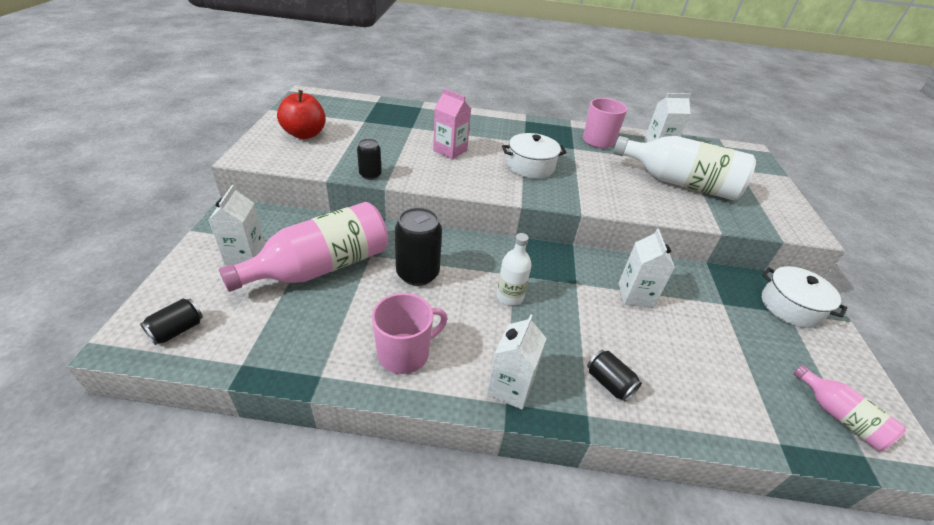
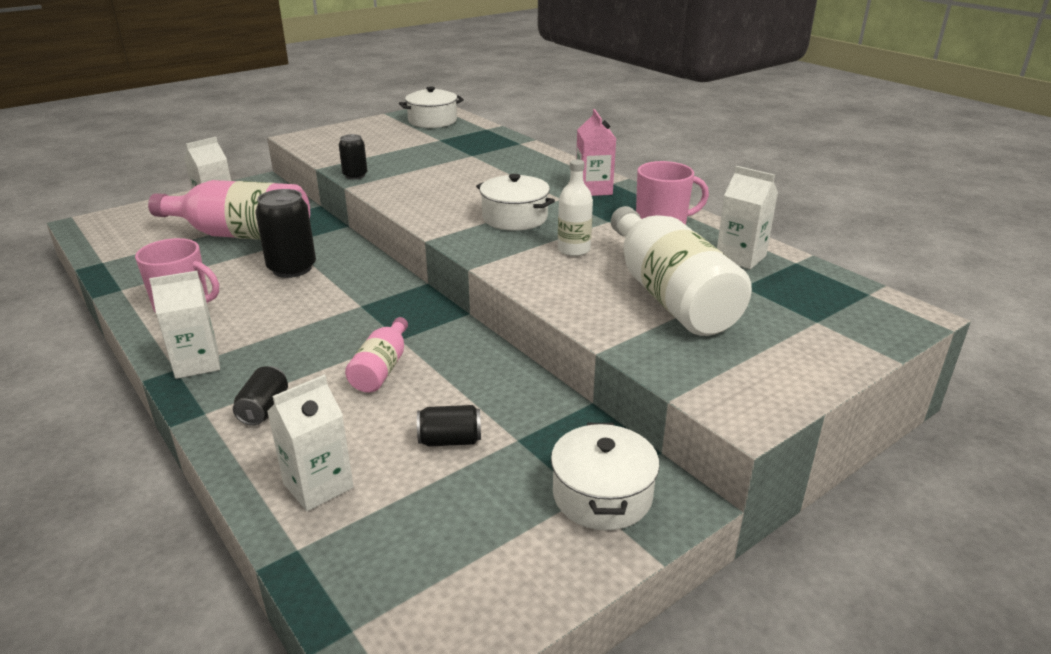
camera: 50 degrees right, 10 degrees down
black can [140,299,203,345] -> black can moved to [417,405,481,447]
red apple [277,90,325,139] -> none
pink carton [433,88,471,159] -> pink carton moved to [576,109,616,196]
white bottle [497,233,532,306] -> white bottle moved to [558,159,593,256]
white carton [618,229,675,308] -> white carton moved to [267,375,354,511]
pink bottle [793,365,906,451] -> pink bottle moved to [345,317,408,393]
none -> white pot [399,87,464,128]

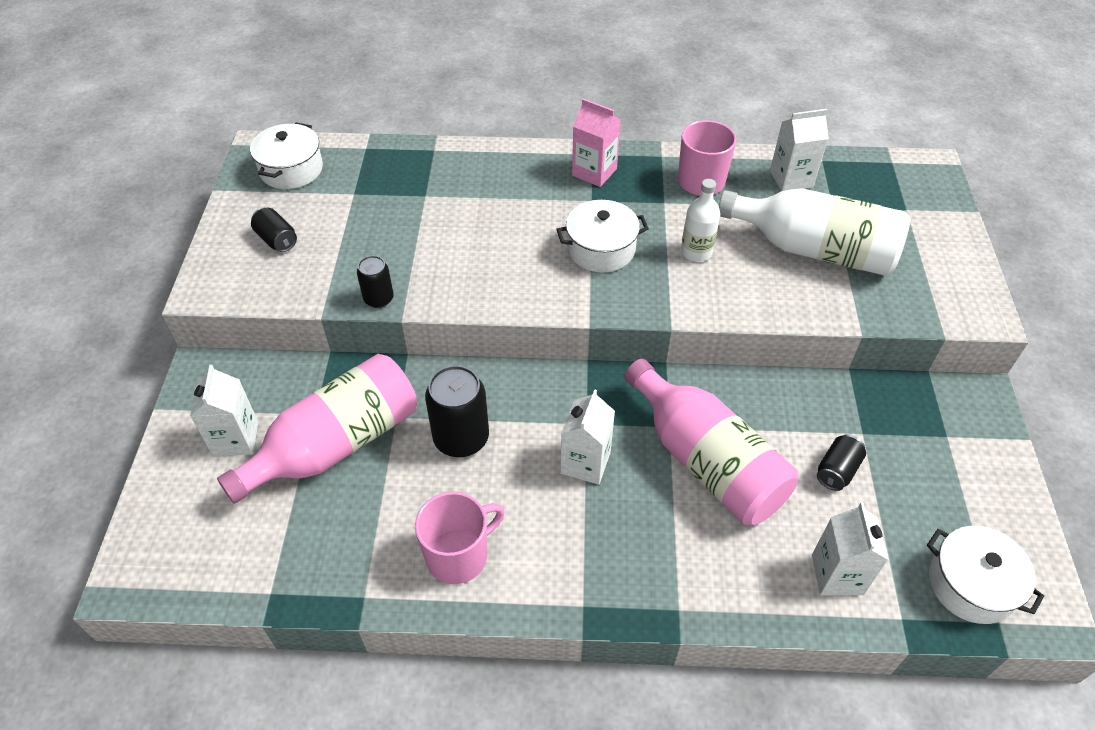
camera: 50 degrees left, 20 degrees up
white carton [149,271,220,379] -> white carton moved to [560,389,615,485]
black can [233,366,288,426] -> black can moved to [251,208,297,252]
pink bottle [345,317,408,393] -> pink bottle [624,359,798,525], size x1.98
white pot [551,423,660,530] -> white pot moved to [927,526,1044,624]

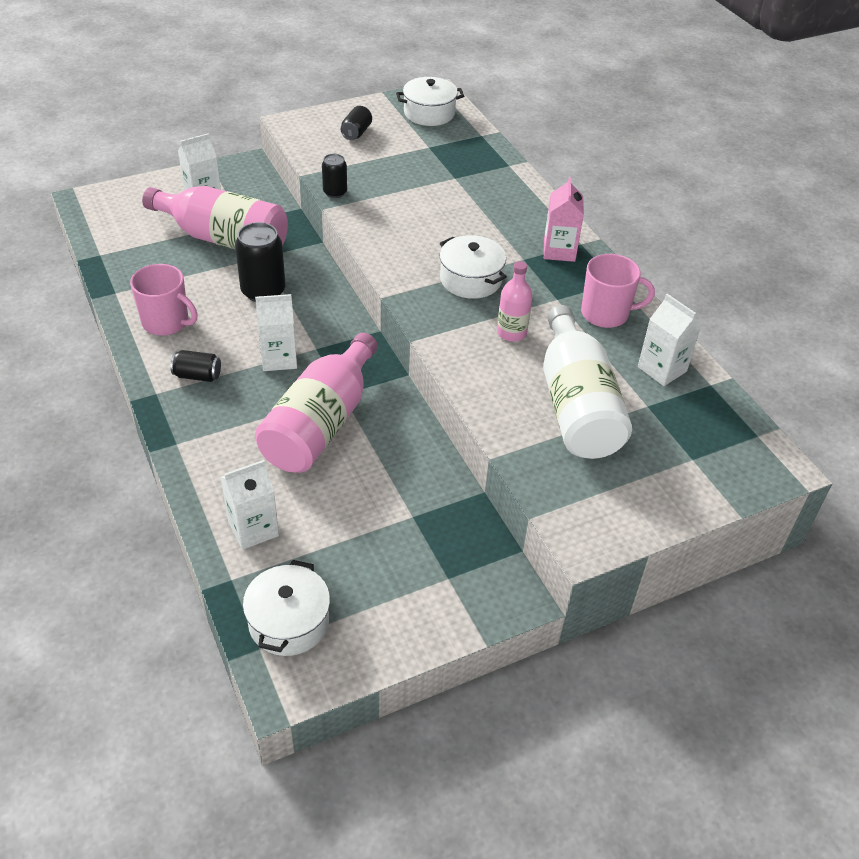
camera: 60 degrees right, 5 degrees down
white bottle [681,179,720,262] -> pink bottle [497,261,533,342]
black can [817,434,866,491] -> black can moved to [170,350,221,382]

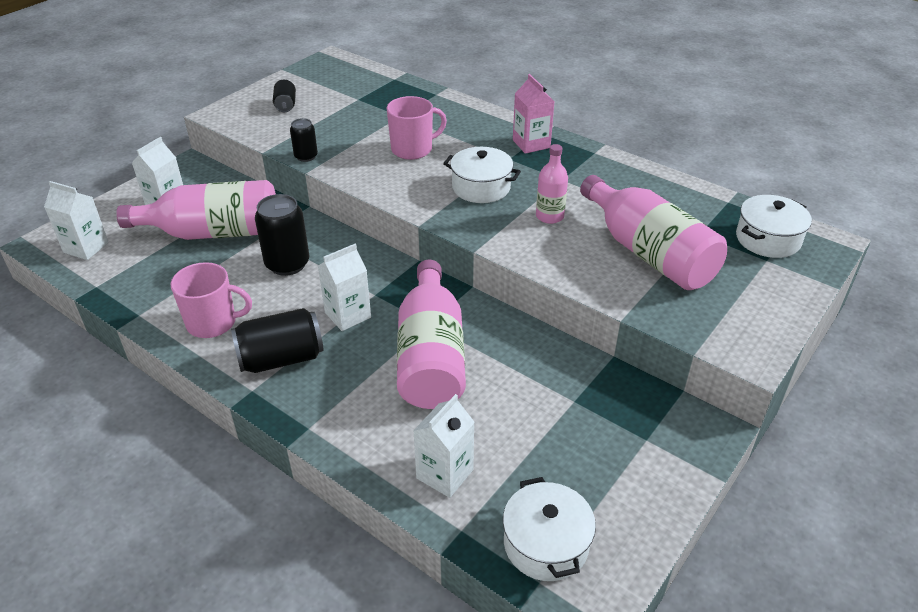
camera: 25 degrees left, 5 degrees down
black can [170,350,221,382] -> black can [231,308,324,373], size x1.75
white pot [396,77,464,126] -> white pot moved to [736,195,812,258]
white bottle [543,305,632,459] -> pink bottle [580,175,727,290]
pink mug [581,254,655,328] -> pink mug moved to [387,96,447,160]
white carton [638,294,702,386] -> white carton moved to [44,181,109,260]

